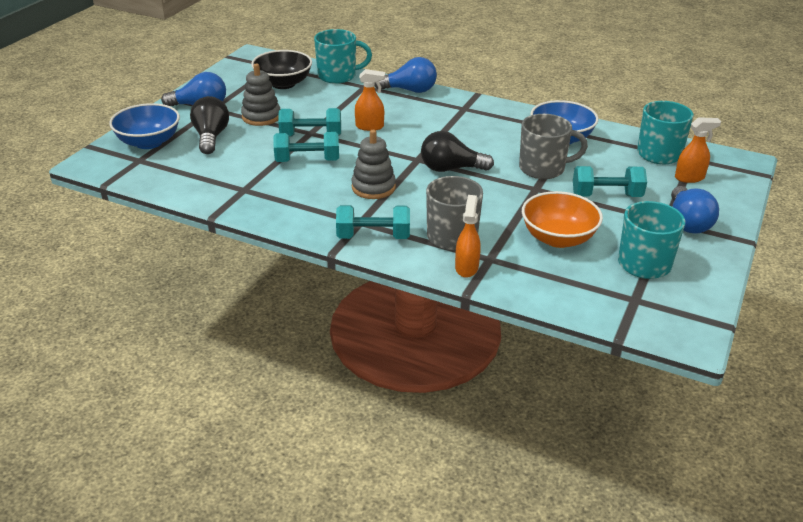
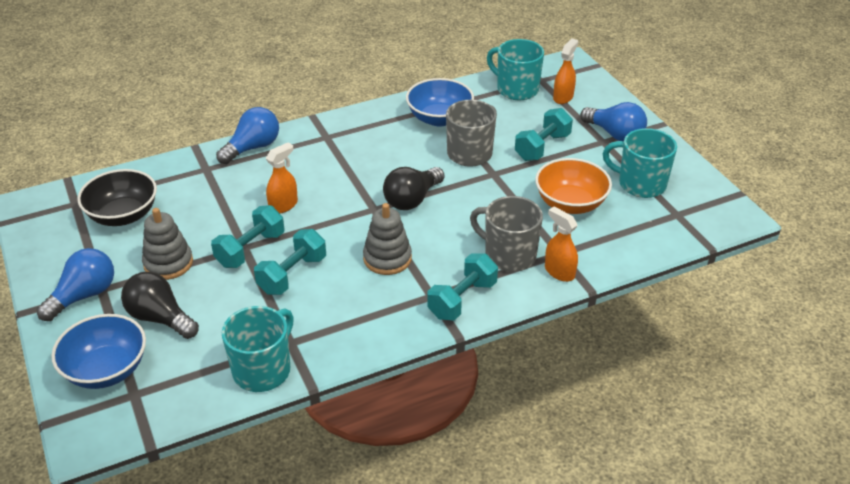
camera: 50 degrees left, 5 degrees up
turquoise mug [314,29,372,84] -> turquoise mug moved to [222,306,294,392]

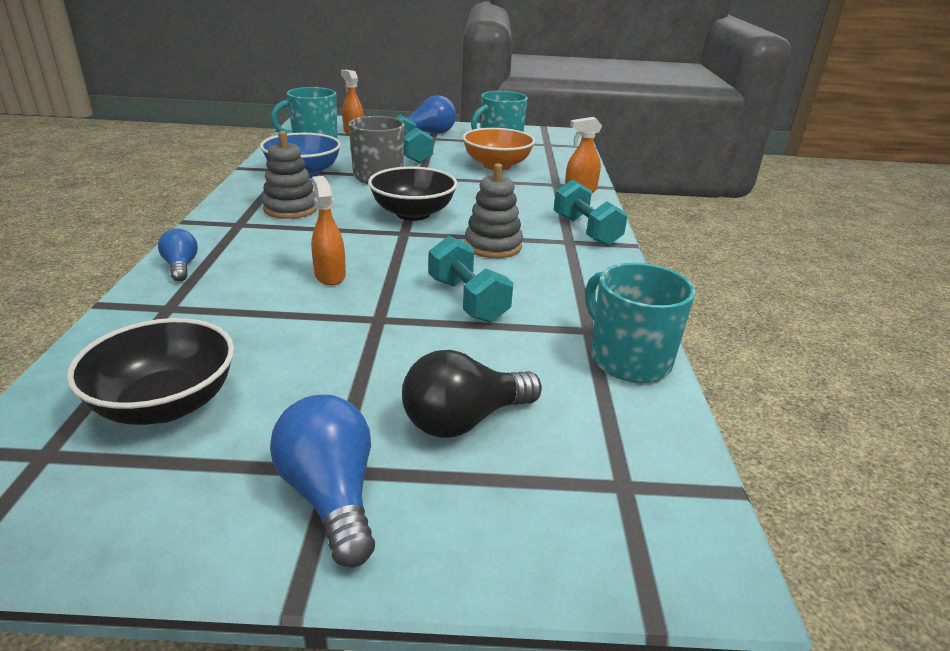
camera: 65 degrees left, 10 degrees down
blue bowl [51,314,146,389] -> none
grey stacking toy [142,208,193,280] -> grey stacking toy moved to [262,131,317,219]
turquoise dumbbell [211,205,284,268] -> none
blue light bulb [216,107,279,164] -> blue light bulb [158,228,198,282], size x0.60
black light bulb [383,167,445,210] -> black bowl [368,167,457,221]
grey mug [470,196,543,272] -> none

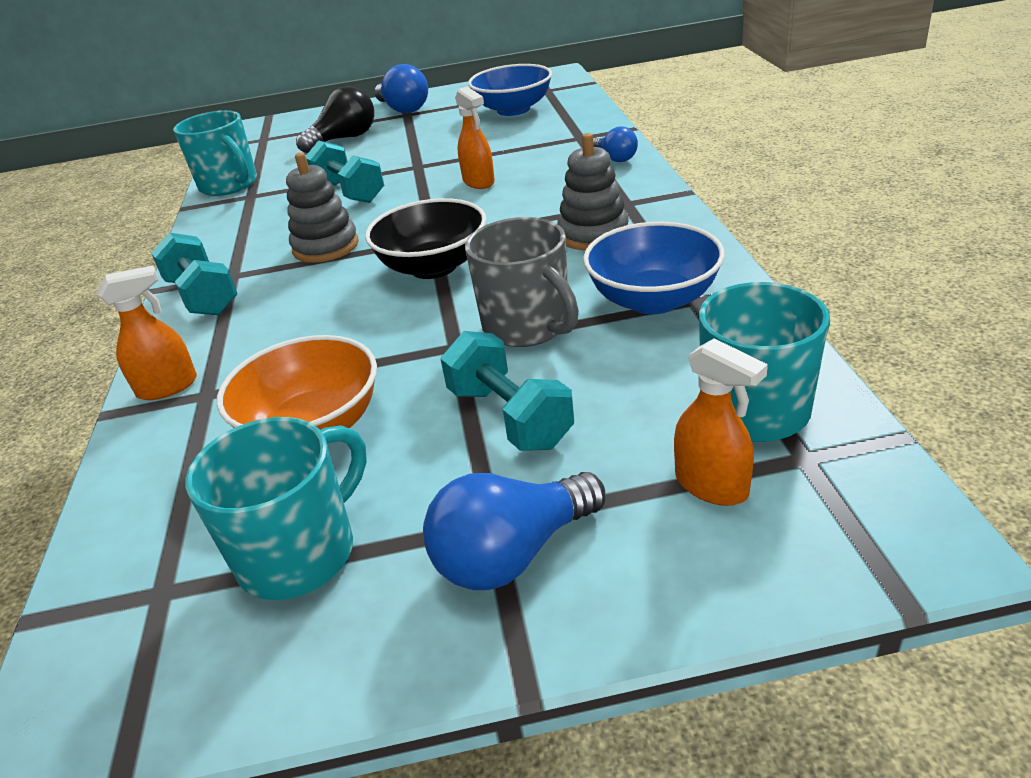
camera: 175 degrees right, 5 degrees up
black bowl [67,318,234,425] -> blue bowl [468,64,552,116]

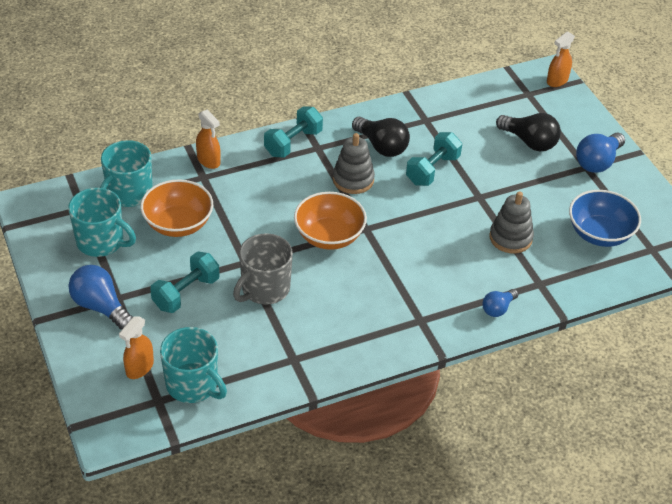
camera: 70 degrees right, 10 degrees up
turquoise mug [173,110,257,196] -> turquoise mug moved to [100,140,153,207]
black bowl [365,198,486,279] -> orange bowl [294,192,367,250]
orange spray bottle [455,87,495,189] -> orange spray bottle moved to [547,31,575,87]
grey stacking toy [557,133,629,251] -> grey stacking toy moved to [489,191,534,253]
blue bowl [583,222,725,314] -> none
none -> black light bulb [352,117,410,157]

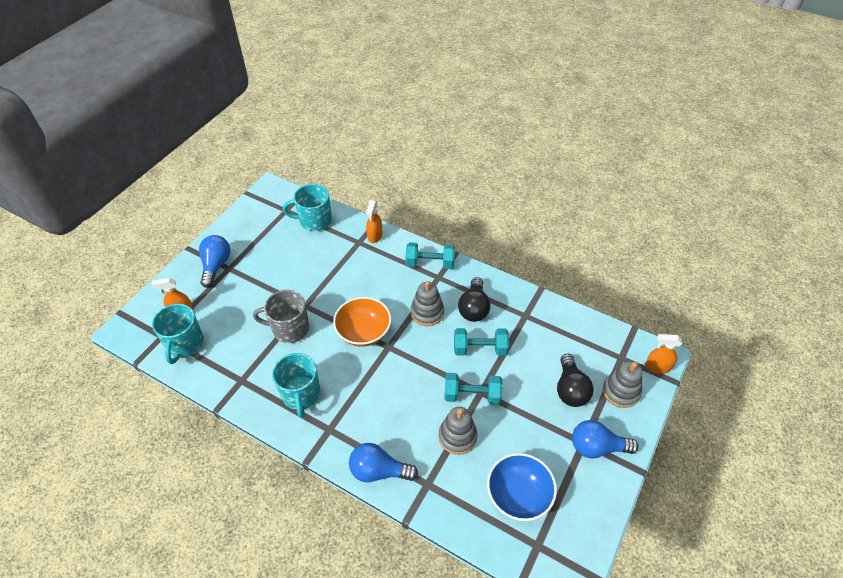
camera: 55 degrees right, 5 degrees up
turquoise mug [68,188,136,257] -> turquoise mug moved to [272,353,320,418]
orange bowl [140,179,213,237] -> none
turquoise dumbbell [150,251,220,313] -> turquoise dumbbell moved to [444,373,503,405]
blue light bulb [482,289,518,317] -> blue light bulb [349,443,418,482], size x1.67
none -> grey stacking toy [603,361,643,408]

